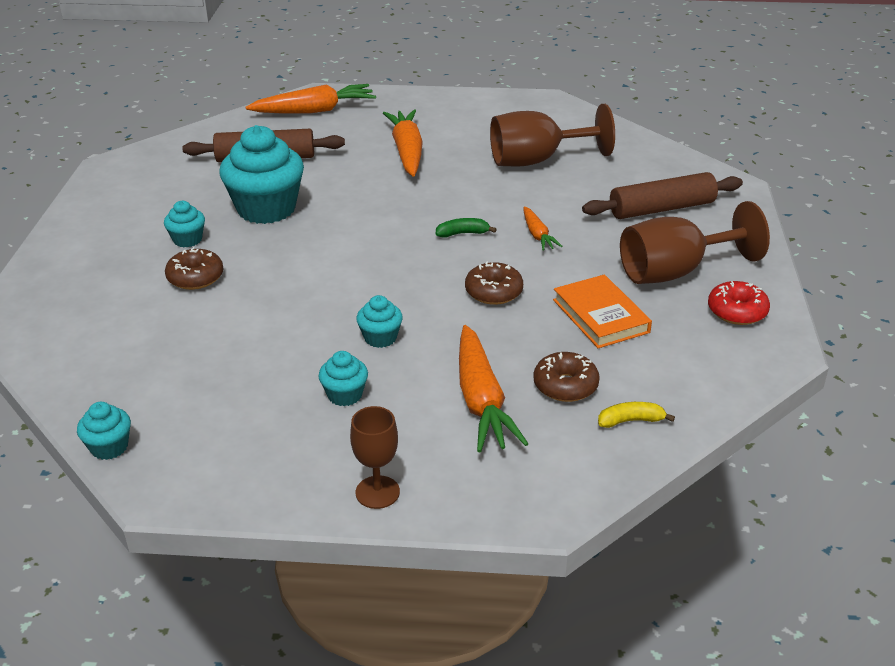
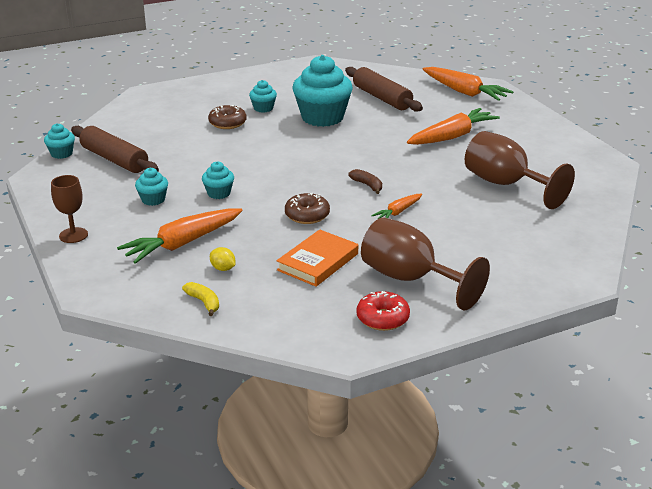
camera: 60 degrees right, 5 degrees down
green banana [436,218,497,238] -> brown banana [348,169,382,194]
brown donut [533,352,600,402] -> yellow lemon [210,247,235,271]
brown rolling pin [582,172,743,219] -> brown rolling pin moved to [71,126,159,173]

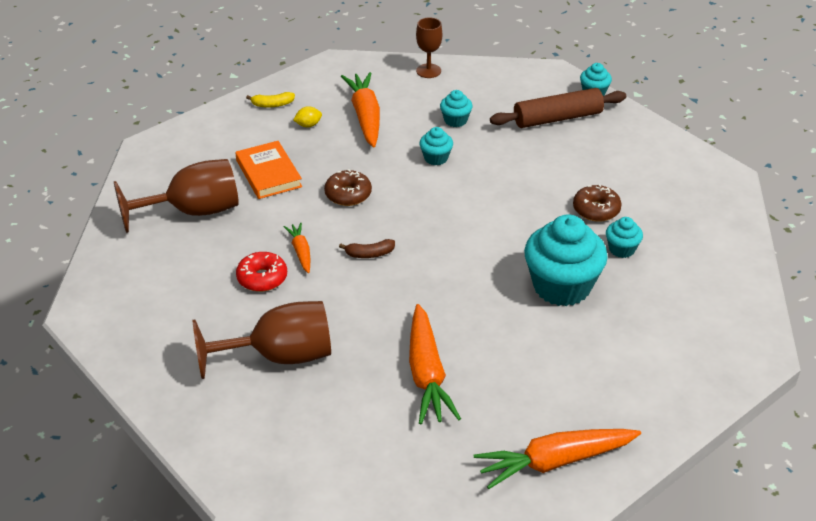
camera: 120 degrees right, 10 degrees up
brown rolling pin [345,67,423,112] -> none
red donut [356,291,410,331] -> red donut moved to [236,252,287,292]

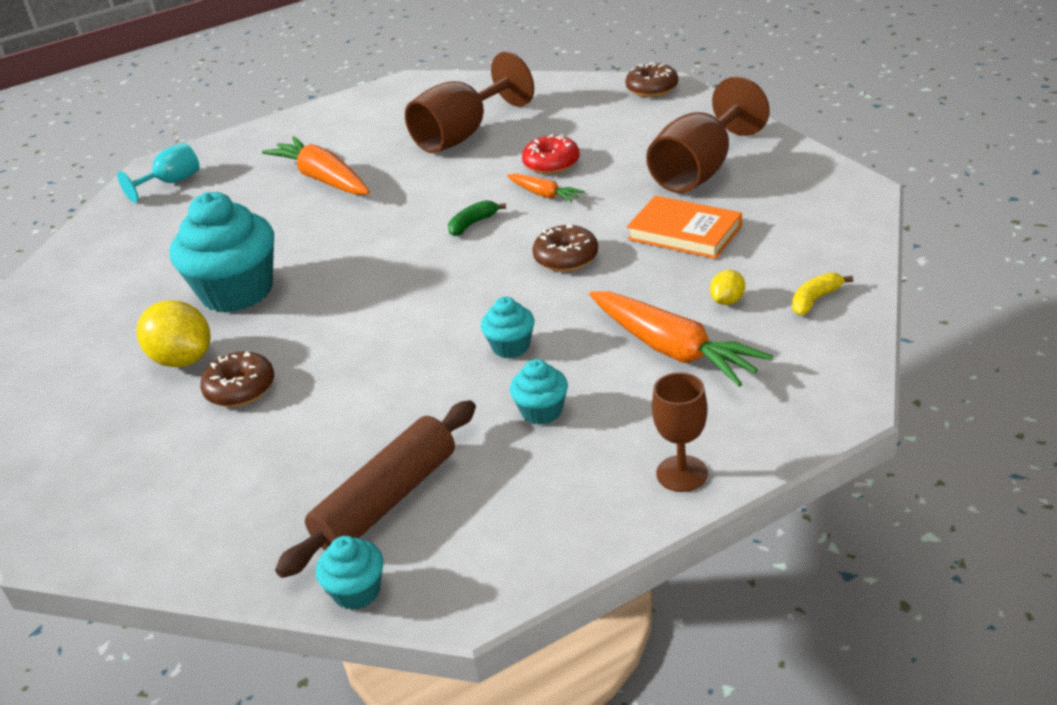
camera: 150 degrees right, 5 degrees down
brown banana [339,239,395,258] -> green banana [448,200,506,236]
orange carrot [474,429,641,489] -> turquoise goblet [117,143,200,203]
turquoise cupcake [606,217,643,258] -> yellow lemon [136,300,211,367]
none -> brown donut [625,62,678,97]

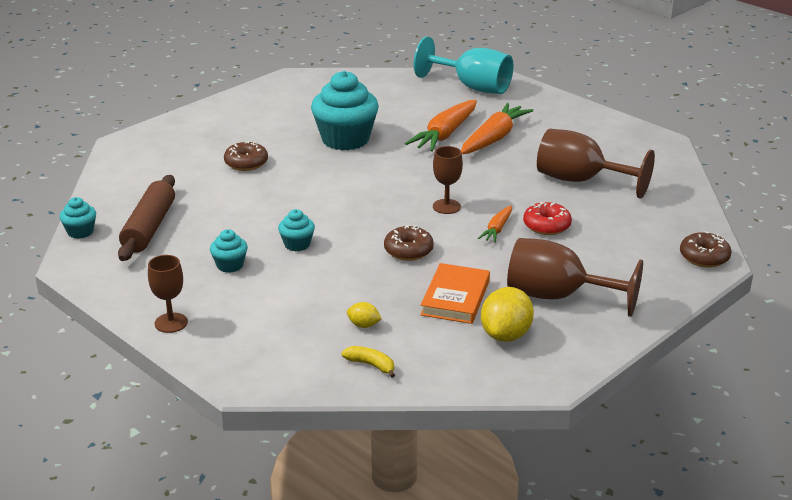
camera: 70 degrees right, 5 degrees down
turquoise goblet [117,143,200,203] -> turquoise goblet [414,37,514,94], size x1.77
yellow lemon [136,300,211,367] -> yellow lemon moved to [481,287,534,342]
brown rolling pin [275,400,476,578] -> brown rolling pin turned 75 degrees clockwise [118,175,175,261]
green banana [448,200,506,236] -> brown goblet [433,146,463,214]
orange carrot [589,291,773,387] -> orange carrot moved to [405,100,477,152]

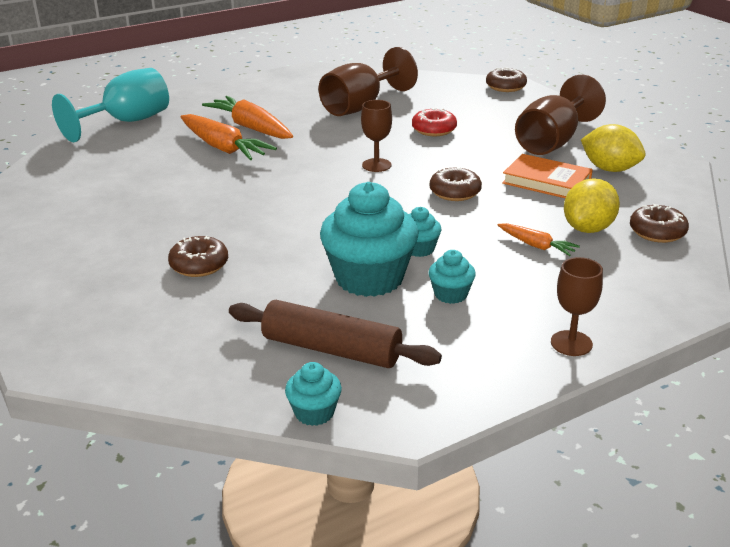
camera: 75 degrees left, 0 degrees up
turquoise cupcake [311,71,379,150] -> turquoise cupcake moved to [320,182,419,297]
yellow banana [342,346,395,378] -> brown donut [630,204,689,243]
yellow lemon [347,302,382,328] -> yellow lemon [564,178,620,233], size x1.99
orange carrot [478,206,512,243] -> orange carrot moved to [498,223,580,256]

